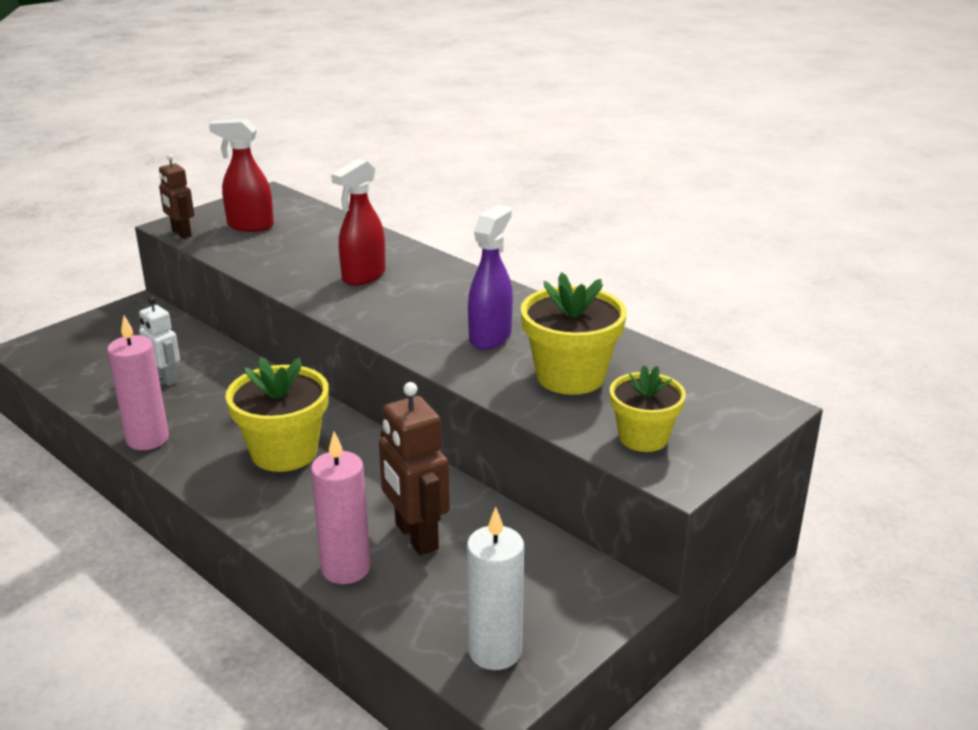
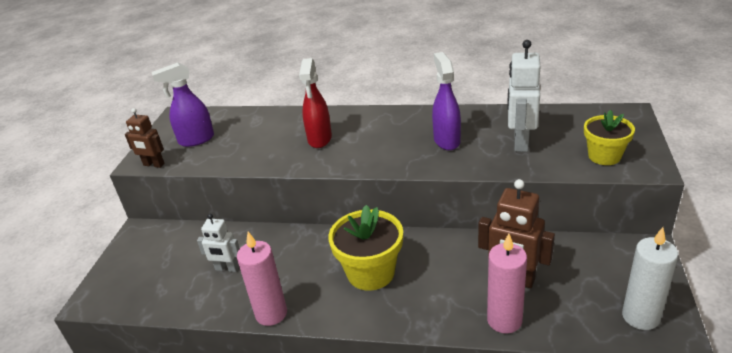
camera: 30 degrees left, 5 degrees up
red spray bottle [209,119,274,232] -> purple spray bottle [152,63,214,147]
yellow flower pot [520,272,627,395] -> white robot [507,40,540,152]

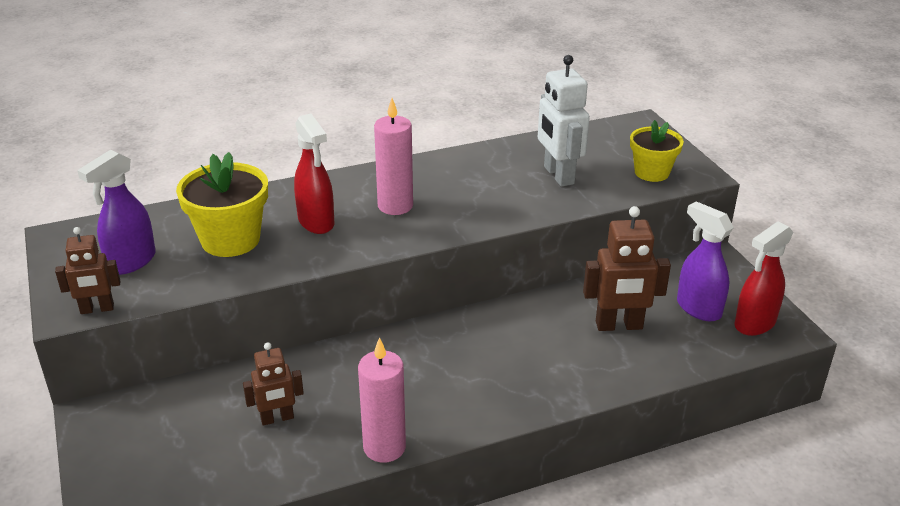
camera: 35 degrees left, 0 degrees up
white robot [197,214,240,272] -> brown robot [243,342,304,426]
yellow flower pot [328,205,403,291] -> yellow flower pot moved to [176,152,268,257]
purple spray bottle [432,52,461,150] -> purple spray bottle moved to [677,202,734,321]
pink candle [487,233,527,334] -> pink candle moved to [374,98,413,215]
white candle [622,227,678,330] -> red spray bottle [734,221,793,336]

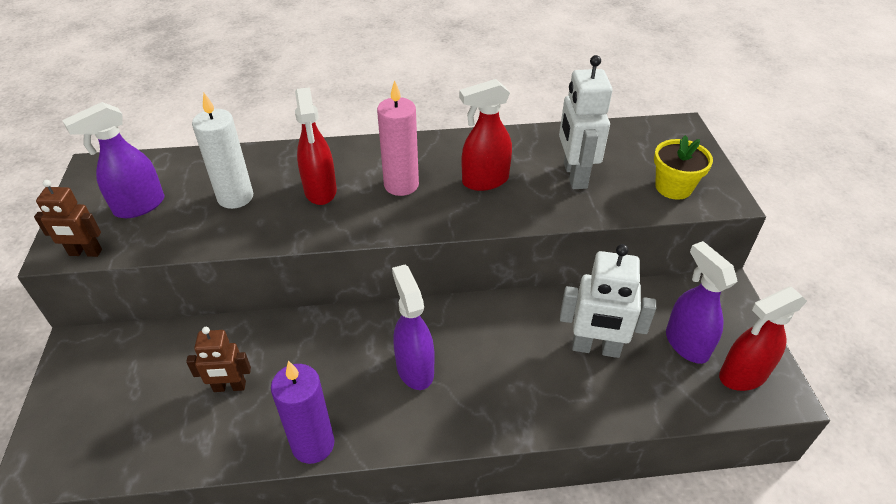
camera: 15 degrees right, 10 degrees up
yellow flower pot [176,152,268,257] -> white candle [192,93,253,209]
pink candle [358,337,406,463] -> purple candle [271,361,334,464]
brown robot [583,206,671,331] -> white robot [560,244,656,358]
none -> purple spray bottle [392,264,435,390]
none -> red spray bottle [459,79,512,191]

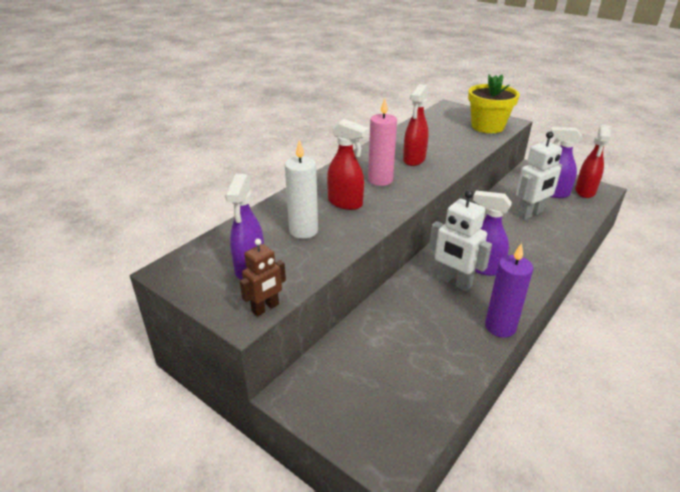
camera: 45 degrees left, 10 degrees down
brown robot [186,327,251,392] -> none
white robot [559,55,613,189] -> white robot moved to [429,190,492,291]
yellow flower pot [654,135,713,200] -> yellow flower pot [468,75,520,133], size x1.51

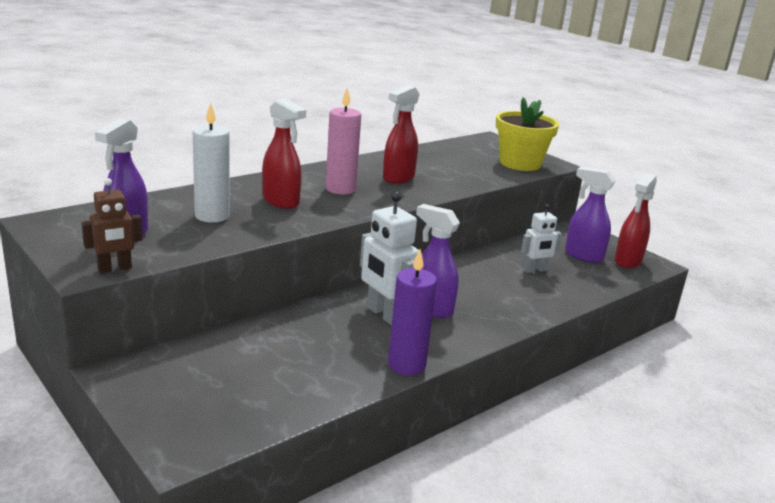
camera: 10 degrees right, 10 degrees down
white robot [516,131,562,220] -> white robot [521,204,562,273], size x0.63

